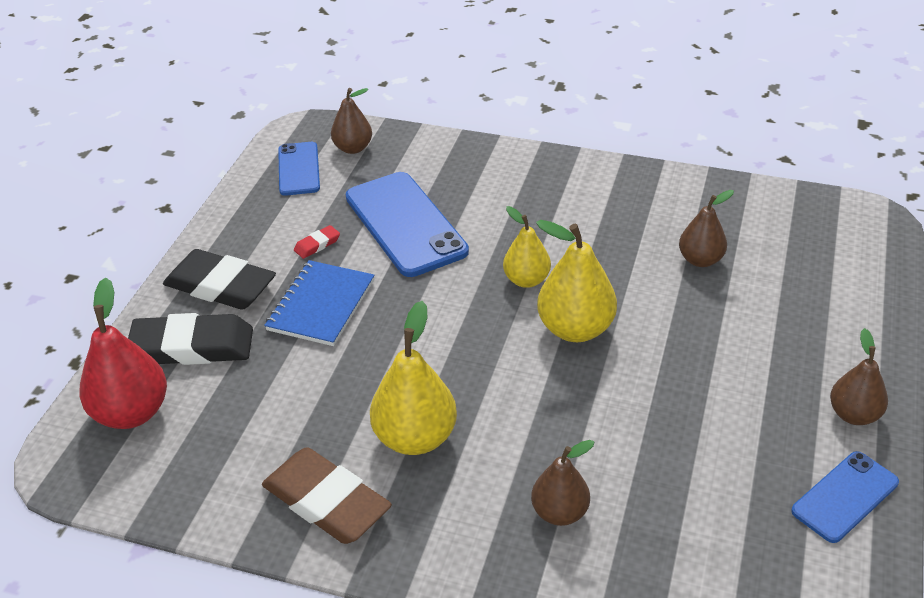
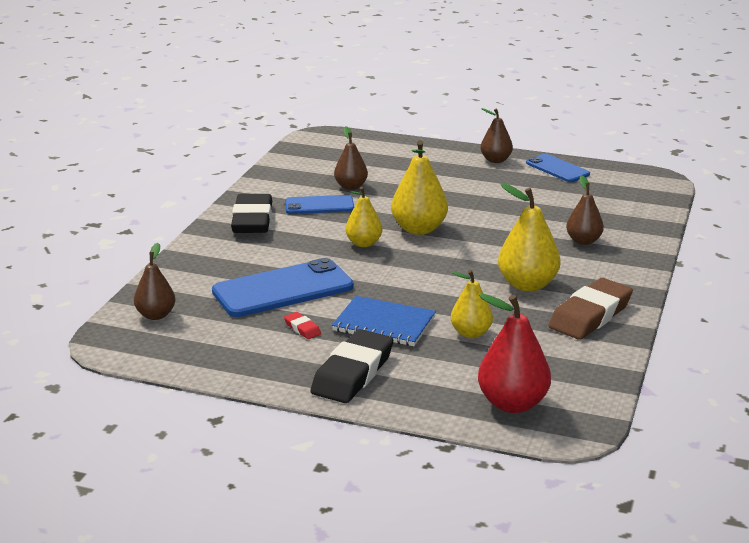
camera: 90 degrees left, 15 degrees down
black eraser [128,313,253,365] -> black eraser moved to [231,194,272,233]
blue phone [278,142,320,196] -> blue phone moved to [285,195,354,214]
none -> yellow pear [451,270,493,338]

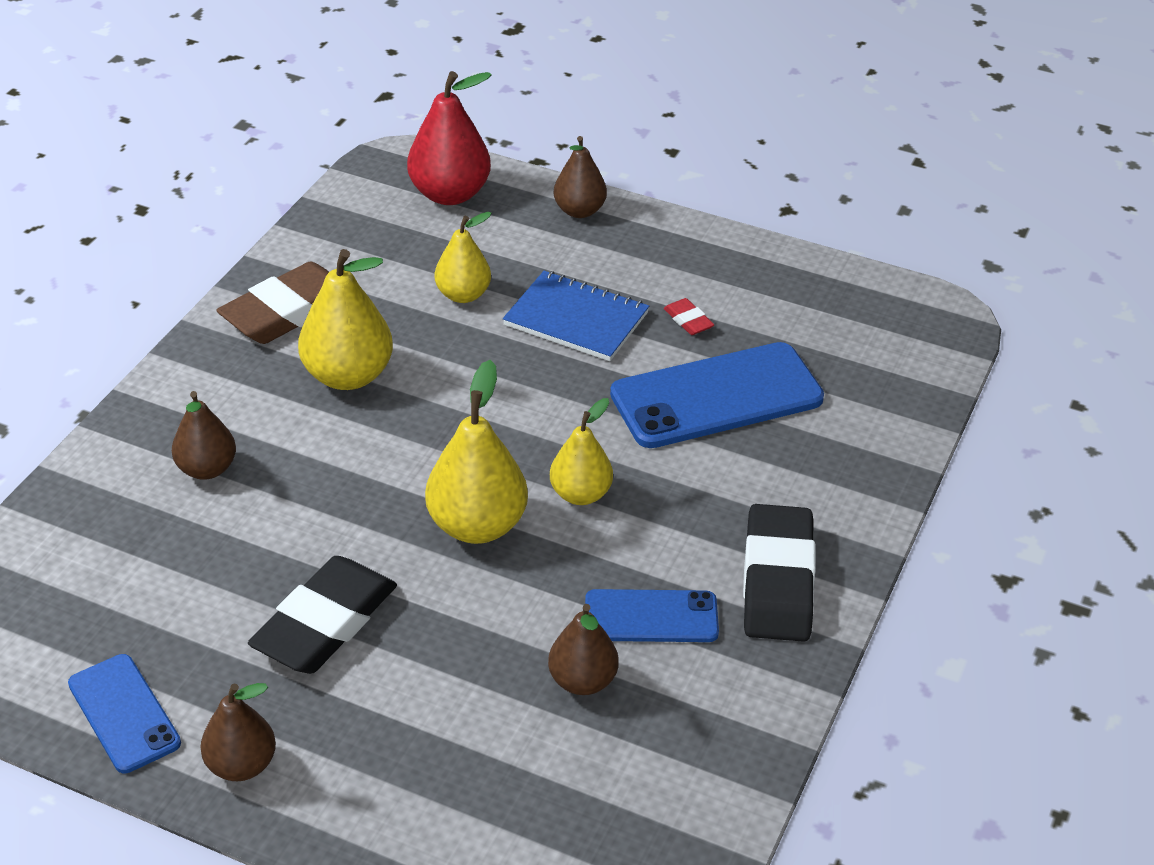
camera: 175 degrees left, 15 degrees up
brown pear [134,243,175,320] -> brown pear moved to [553,136,607,218]
black eraser [310,329,393,403] -> black eraser moved to [248,556,397,674]

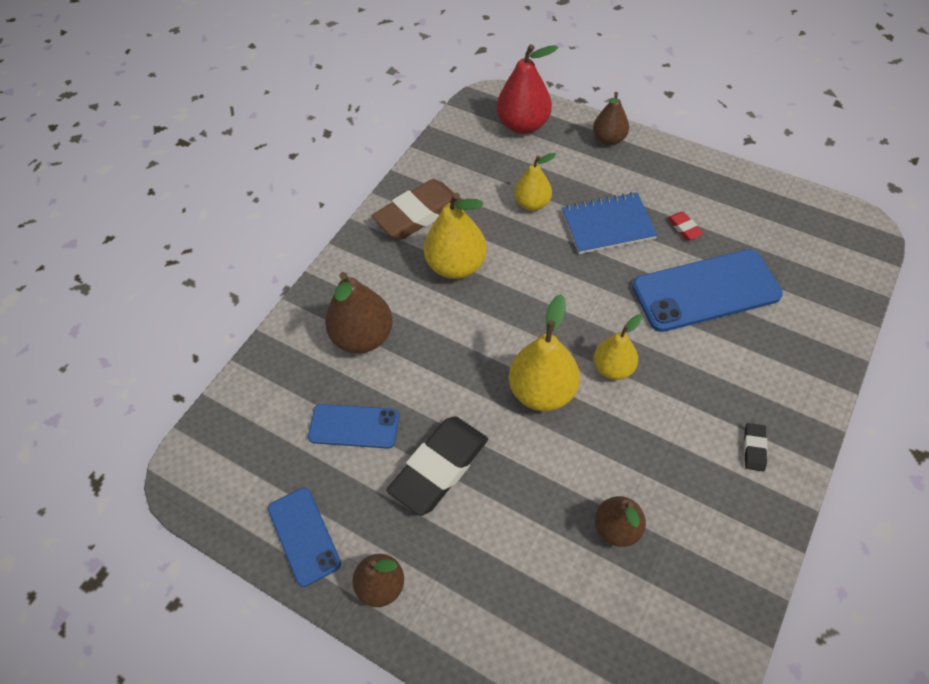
camera: 10 degrees right, 15 degrees up
brown pear [172,391,236,480] -> brown pear [325,272,393,353], size x1.57
blue notebook [503,271,649,361] -> blue notebook turned 45 degrees counterclockwise [562,192,658,254]
blue phone [585,589,719,642] -> blue phone moved to [308,404,399,449]
black eraser [743,504,815,642] -> black eraser [744,423,768,471], size x0.43

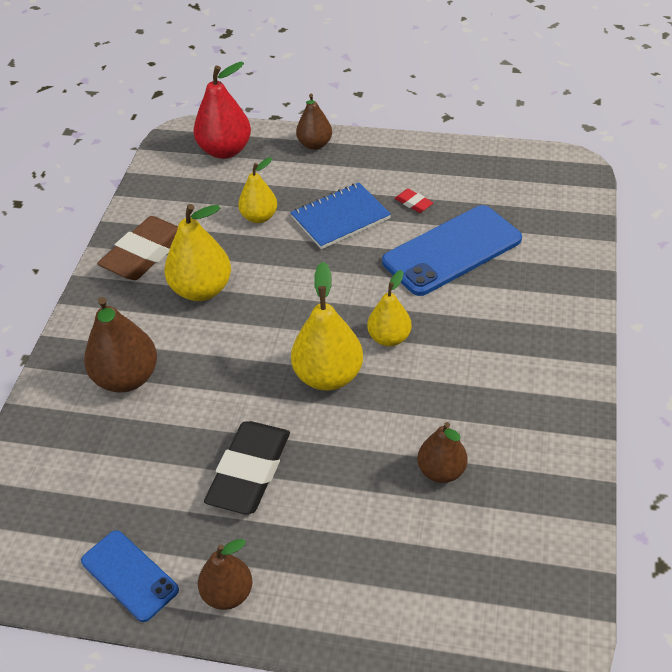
camera: 20 degrees left, 10 degrees down
blue phone [308,404,399,449] -> none
black eraser [744,423,768,471] -> none

